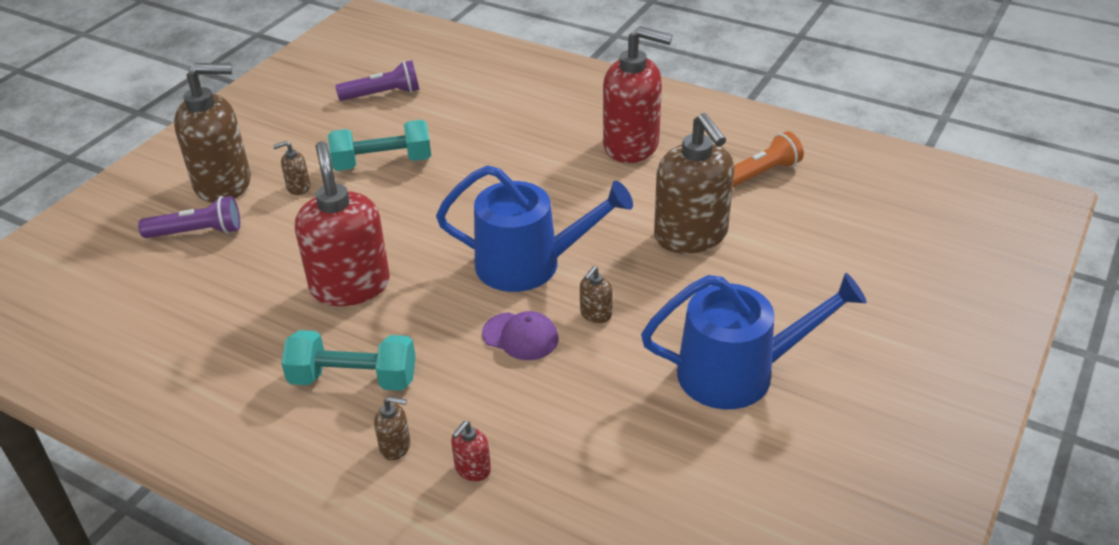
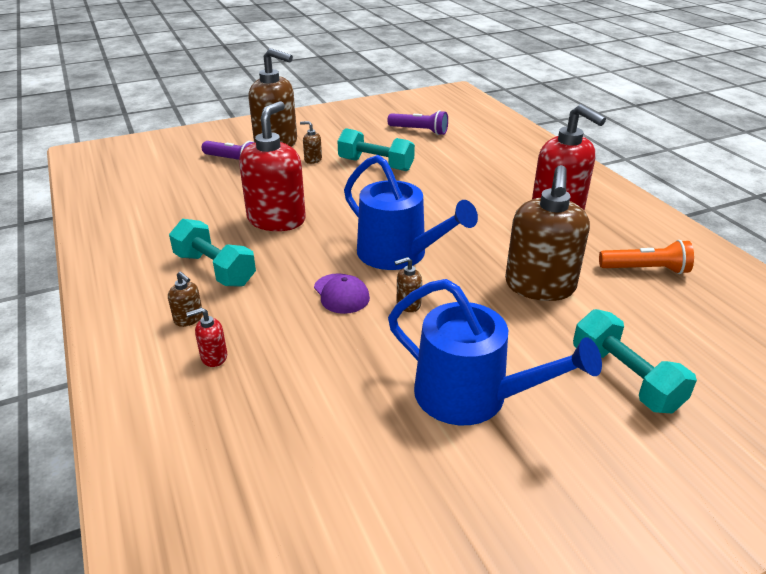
camera: 35 degrees right, 5 degrees down
none -> turquoise dumbbell [573,309,697,414]

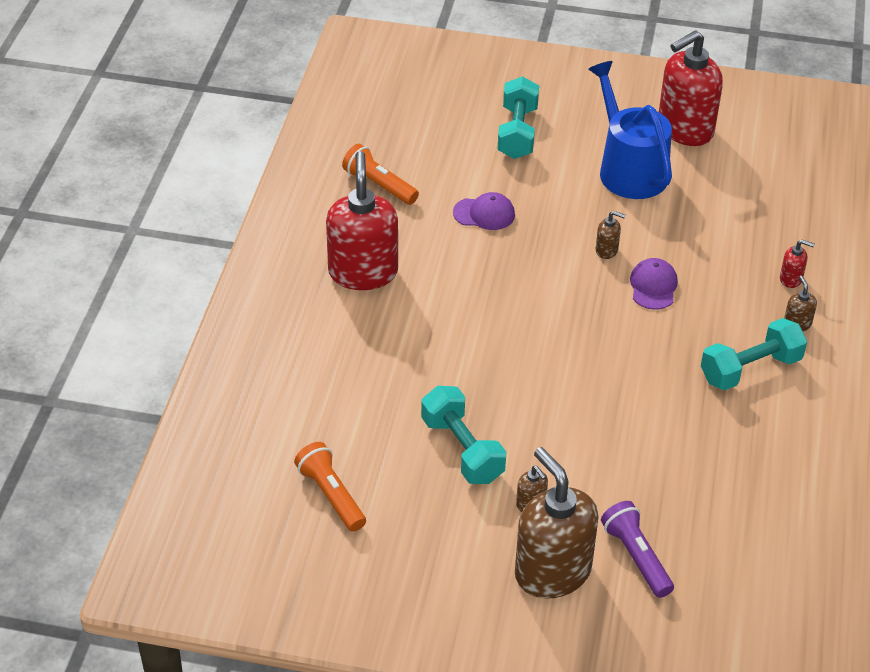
camera: 145 degrees left, 10 degrees up
turquoise dumbbell [169,219,256,287] -> turquoise dumbbell turned 75 degrees clockwise [701,318,807,390]
red soap dispenser [239,101,306,231] -> red soap dispenser moved to [659,30,723,146]
blue watering can [344,155,478,270] -> none
purple flashlight [387,110,448,135] -> orange flashlight [294,442,366,532]
brown soap dispenser [505,165,590,301] -> purple cap [453,192,515,230]

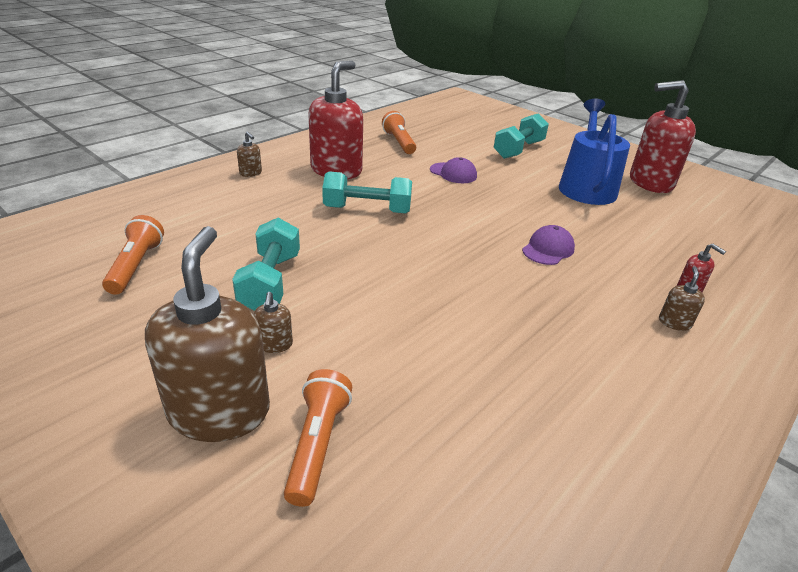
camera: 30 degrees right, 10 degrees down
brown soap dispenser [596,211,626,259] -> brown soap dispenser moved to [237,132,262,177]
purple flashlight [601,501,674,598] -> orange flashlight [284,369,352,507]
turquoise dumbbell [701,318,807,390] -> turquoise dumbbell moved to [322,171,412,214]

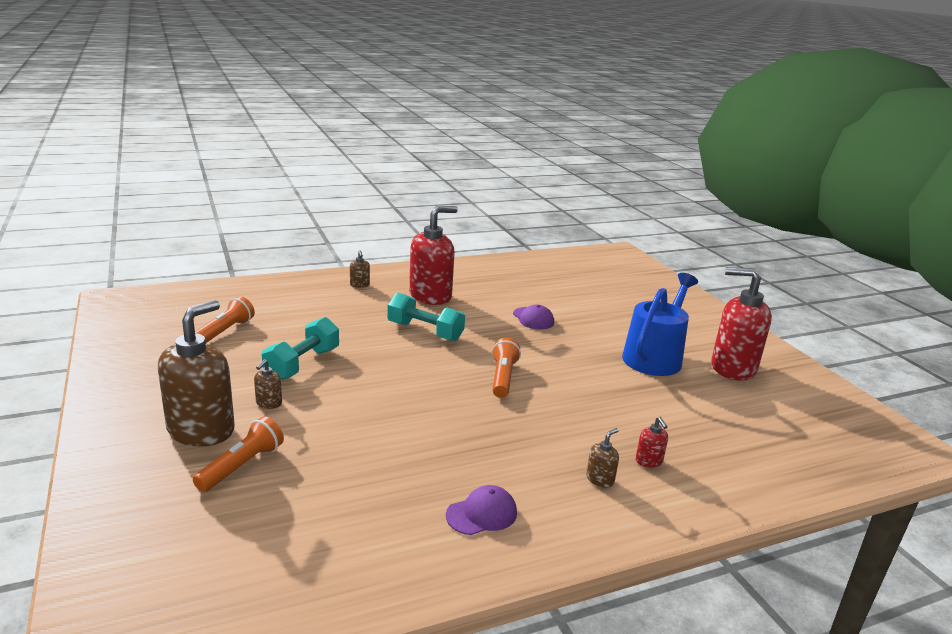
camera: 25 degrees right, 10 degrees down
orange flashlight [382,111,416,154] -> orange flashlight moved to [492,338,521,398]
turquoise dumbbell [493,113,549,159] -> none
purple cap [522,225,575,265] -> purple cap moved to [446,485,517,535]

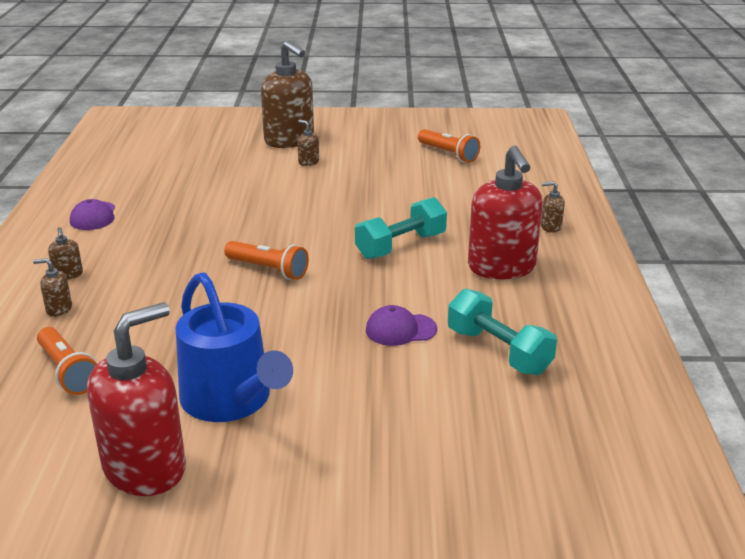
camera: 115 degrees right, 5 degrees up
orange flashlight [193,416,284,492] -> orange flashlight moved to [37,327,97,395]
turquoise dumbbell [262,317,339,380] -> turquoise dumbbell moved to [448,289,557,375]
red soap dispenser [636,417,668,468] -> brown soap dispenser [33,258,72,317]

